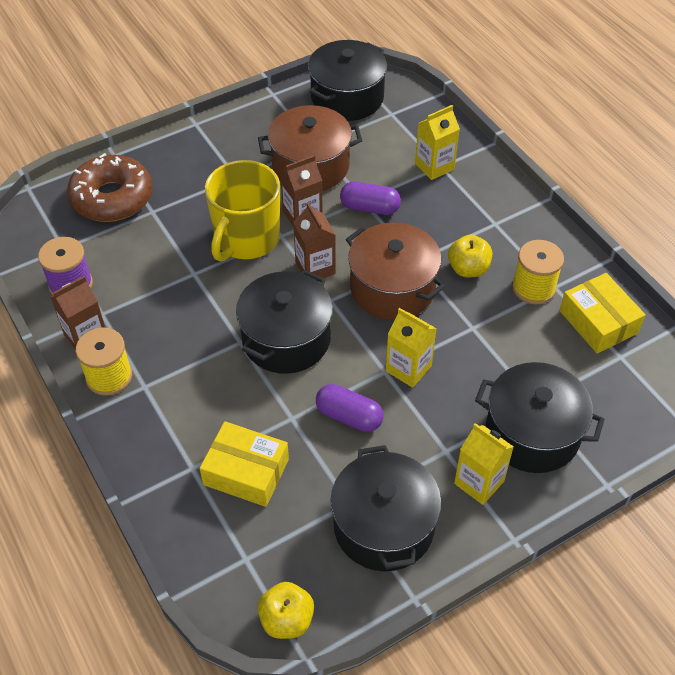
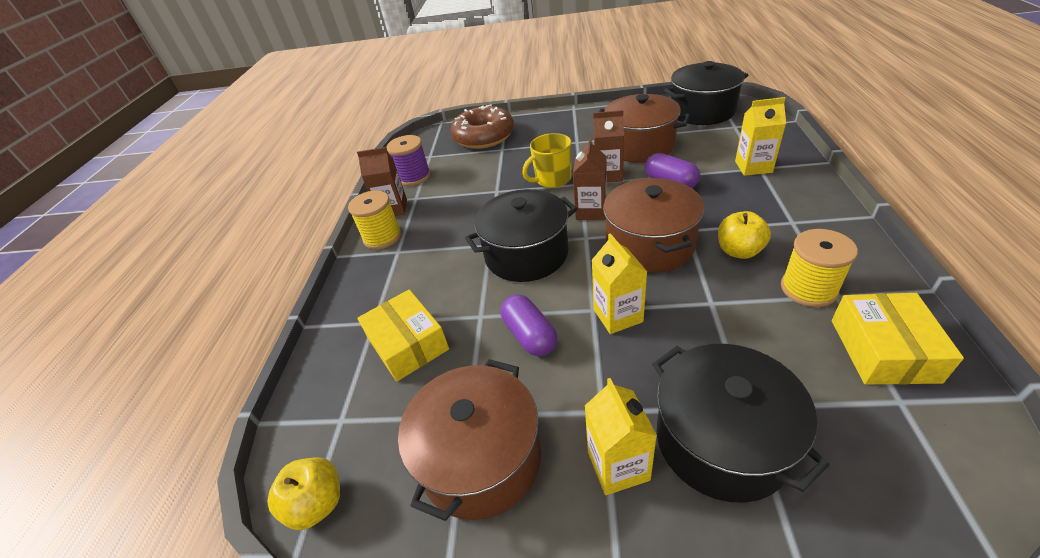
camera: 40 degrees right, 10 degrees down
yellow mug [205,160,280,262] -> yellow mug [522,133,572,188], size x0.64
black pot [331,445,441,571] -> brown pot [398,359,541,521]

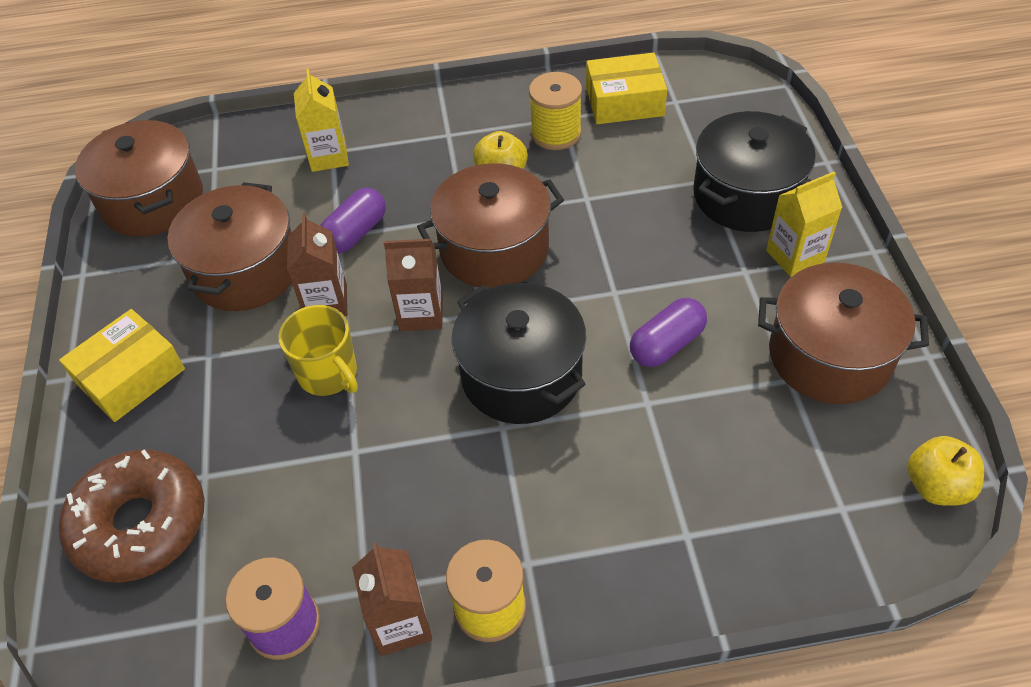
camera: 105 degrees left, 10 degrees up
yellow box [357,289,449,382] -> yellow box moved to [59,309,185,422]
yellow carton [592,233,647,334] -> none
black pot [664,61,748,125] -> brown pot [75,120,203,237]

